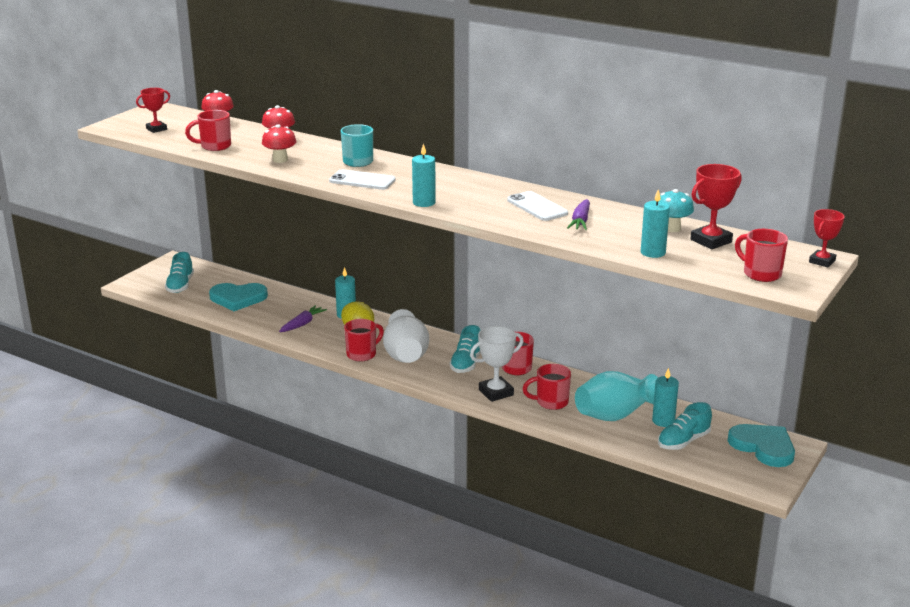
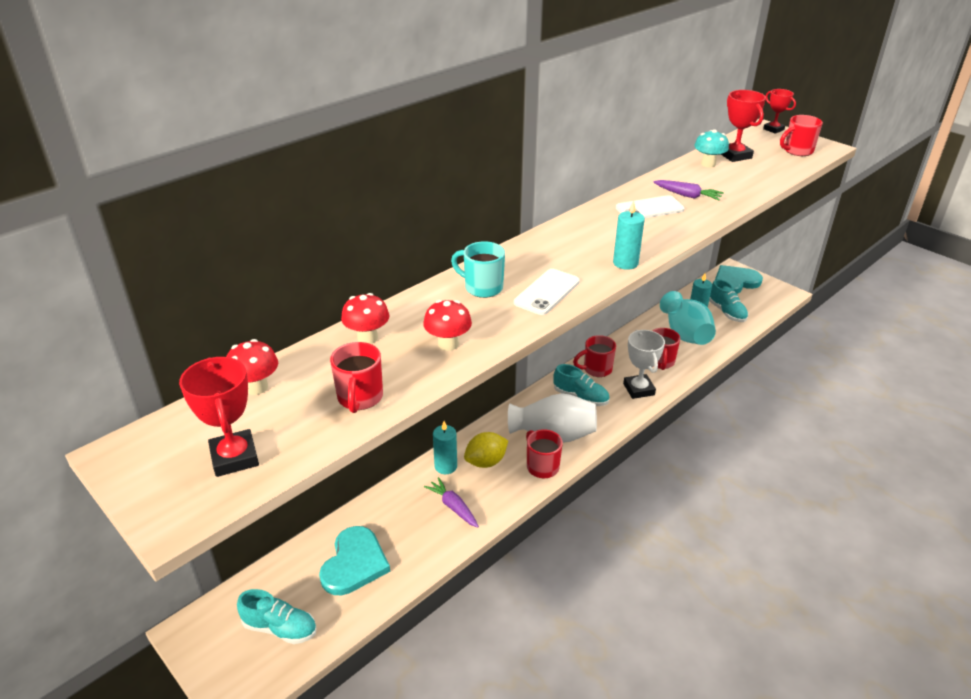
camera: 75 degrees left, 10 degrees up
red trophy [136,88,170,133] -> red trophy [179,357,259,477], size x1.51
turquoise candle [641,189,670,258] -> none

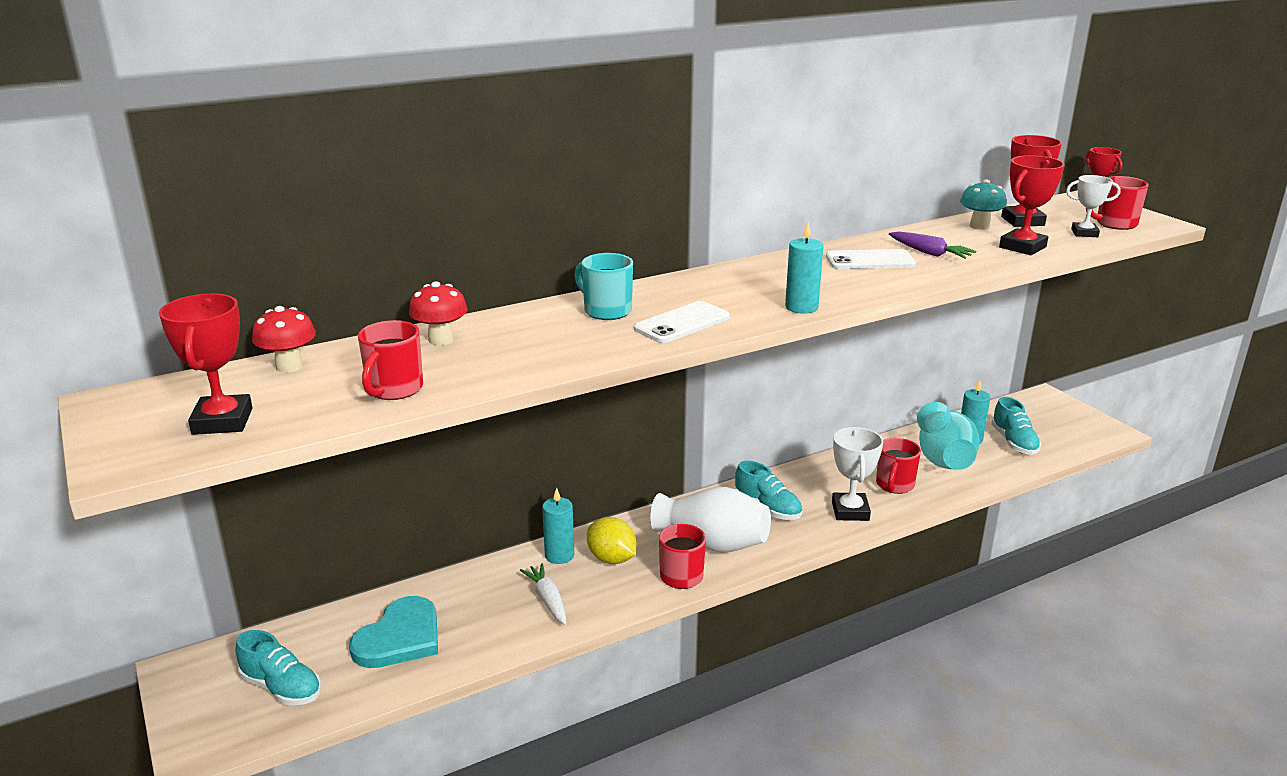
camera: 15 degrees right, 10 degrees down
red mushroom [423,300,472,351] -> none
purple carrot [424,477,479,528] -> white carrot [520,563,566,625]
yellow lemon [464,432,508,468] -> yellow lemon turned 60 degrees clockwise [587,517,637,564]
red mug [573,335,616,377] -> none
turquoise heart [715,265,763,294] -> none
none -> red trophy [999,155,1065,255]
none -> white trophy [1066,175,1121,237]

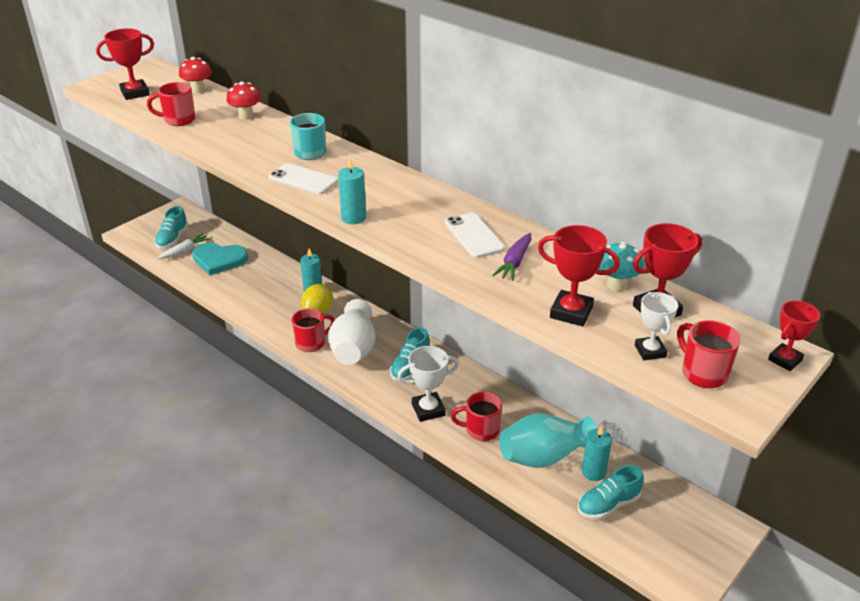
camera: 70 degrees right, 10 degrees up
white carrot [520,563,566,625] -> white carrot moved to [157,233,211,259]

